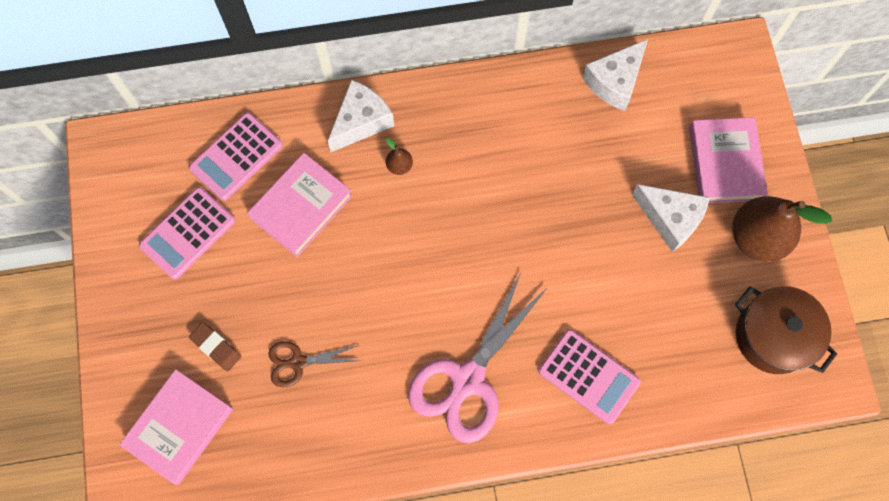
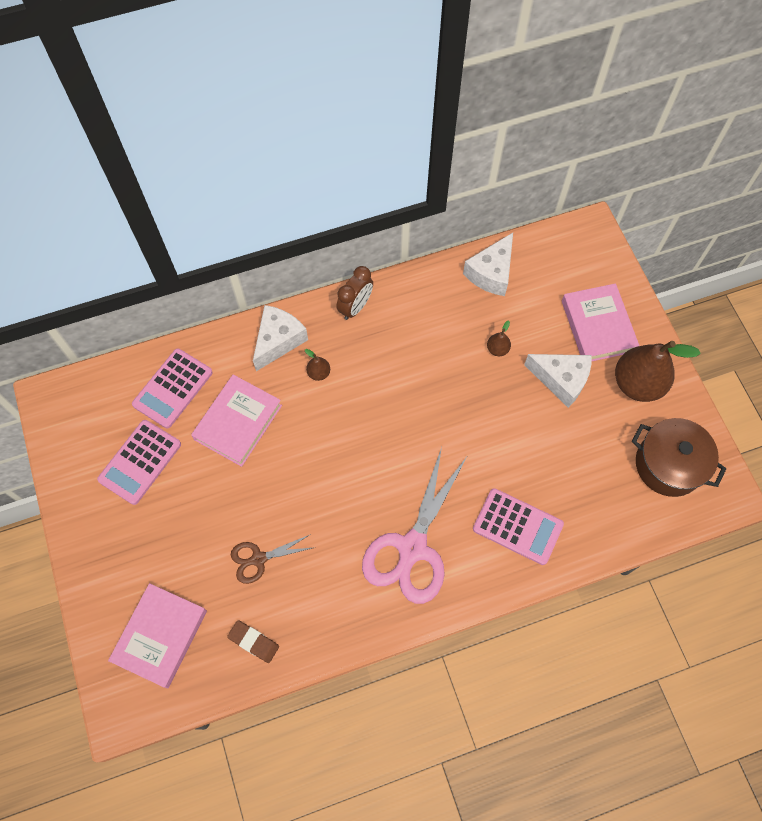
camera: 10 degrees left, 5 degrees down
brown eraser [189,322,242,371] -> brown eraser moved to [227,620,279,663]
none -> brown clock [336,266,373,320]
none -> brown pear [487,321,511,356]

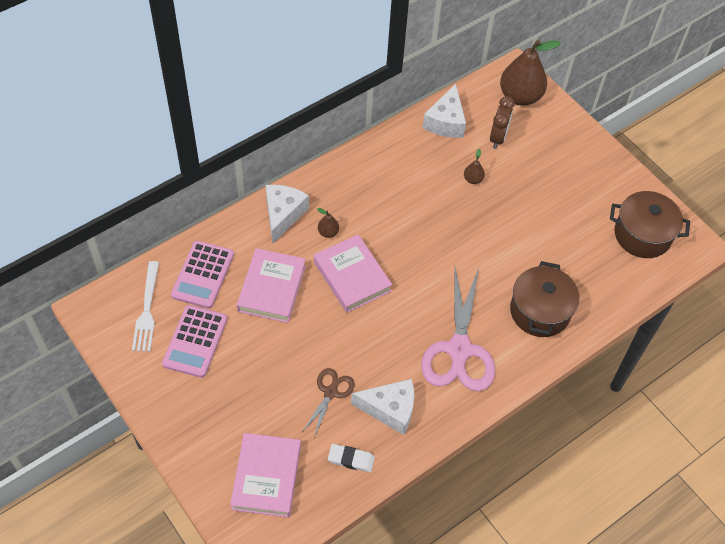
camera: 20 degrees left, 10 degrees down
brown eraser [227,620,279,663] -> white eraser [328,444,375,473]
brown scissors [231,534,315,584] -> brown scissors turned 150 degrees clockwise [302,368,355,438]
brown clock [336,266,373,320] -> brown clock moved to [490,96,515,149]
pink calculator [473,488,564,565] -> brown pot [510,261,579,337]
white cheese [524,354,592,408] -> white cheese moved to [351,379,414,435]
pink book [562,283,639,362] -> pink book moved to [314,234,392,313]
brown pear [615,341,701,402] -> brown pear moved to [500,40,561,106]
none -> white fork [132,261,159,352]

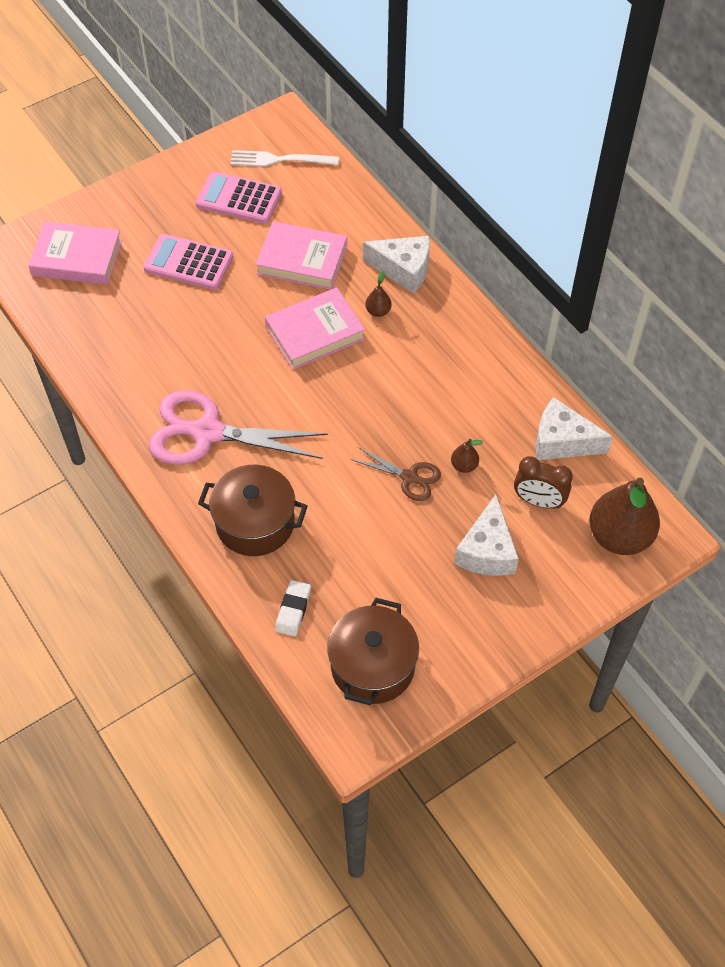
camera: 95 degrees right, 0 degrees up
pink calculator [171,241,234,309] -> pink calculator moved to [143,234,234,290]
brown scissors [302,368,355,438] -> brown scissors moved to [351,447,441,501]
white eraser [328,444,375,473] -> white eraser moved to [275,580,311,636]
white cheese [351,379,414,435] -> white cheese moved to [454,494,519,575]

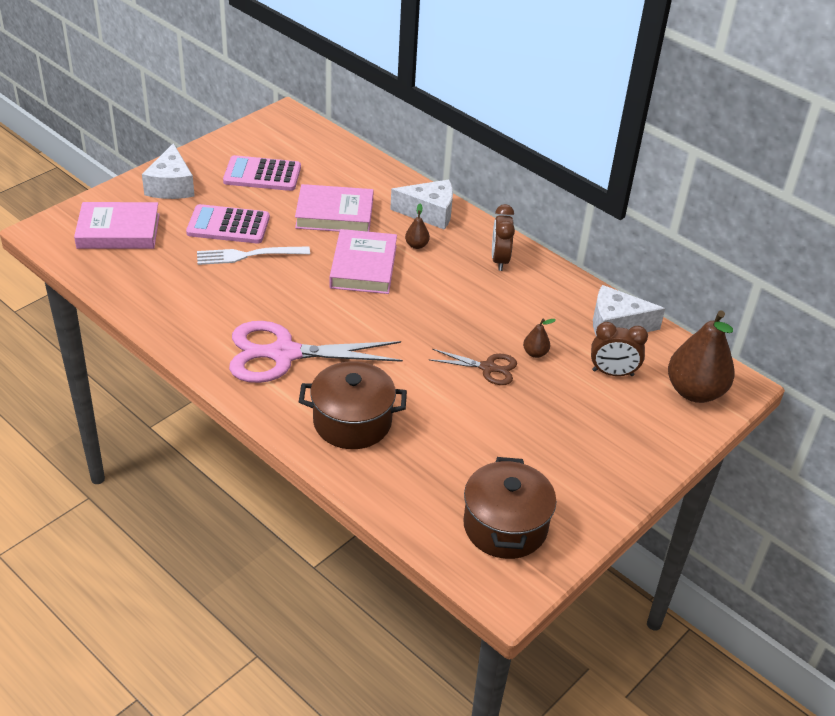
camera: 15 degrees left, 15 degrees down
white fork [230,150,339,167] -> white fork moved to [197,246,310,265]
pink book [265,287,365,370] -> pink book turned 45 degrees counterclockwise [330,229,397,294]
white eraser [275,580,311,636] -> none
white cheese [454,494,519,575] -> white cheese moved to [142,143,195,199]
none -> brown clock [492,204,515,271]

